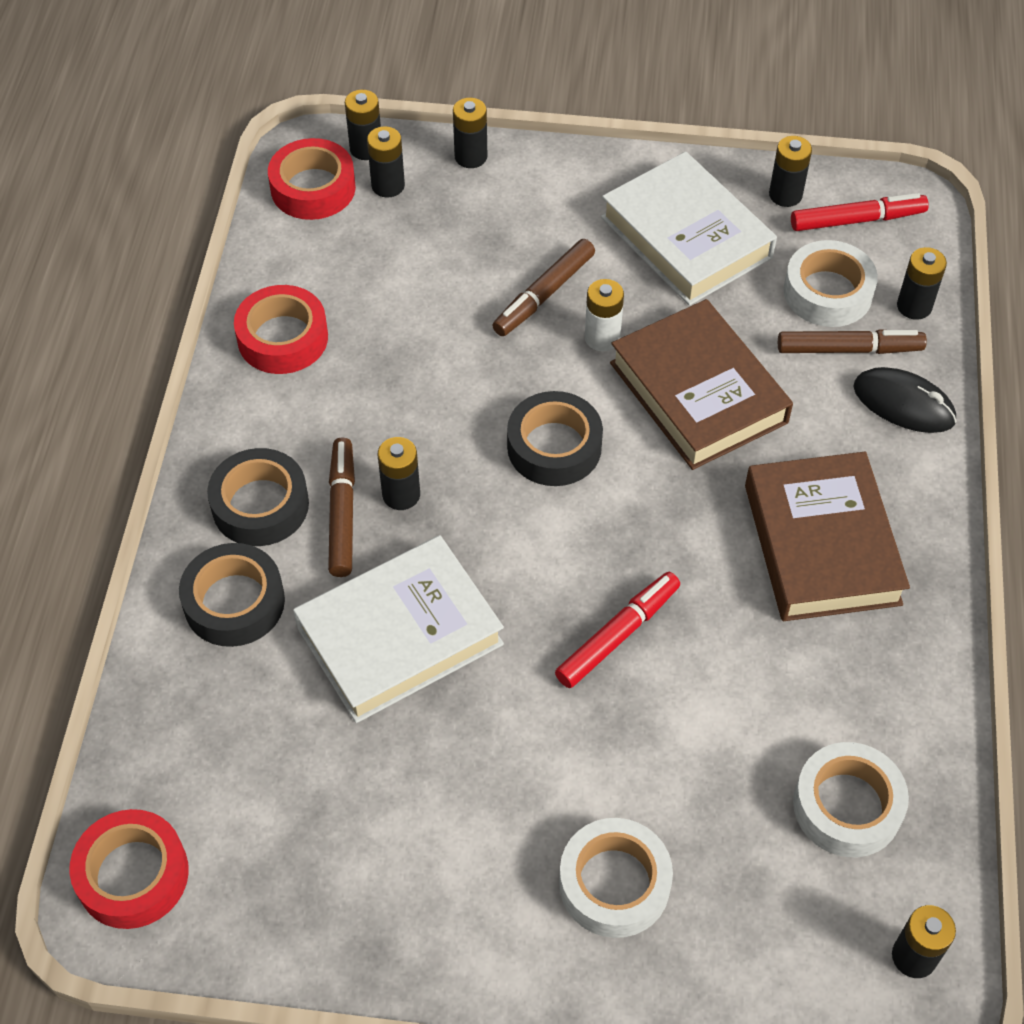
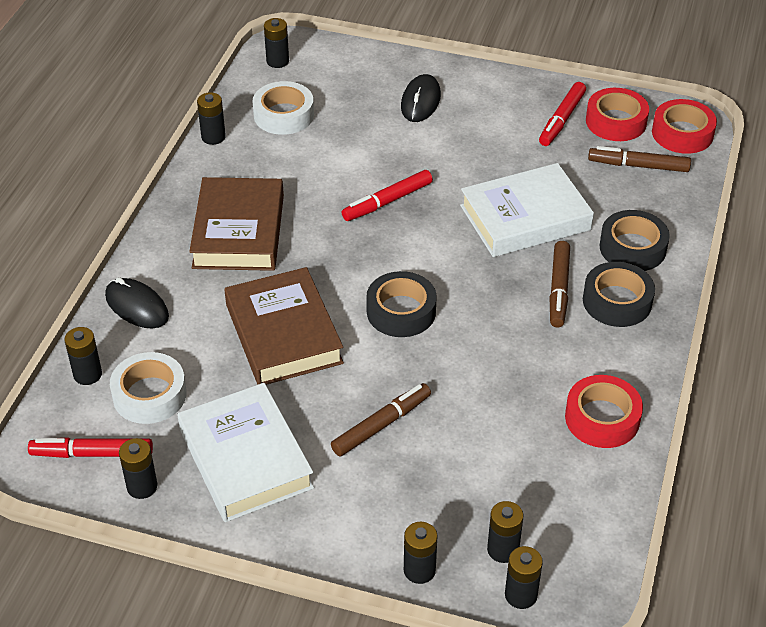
camera: 170 degrees left, 10 degrees down
red tape [268,138,356,220] -> red tape moved to [586,88,649,141]
black battery [378,437,420,510] -> black battery moved to [197,92,226,145]
white tape [559,818,673,938] -> black mouse [401,74,441,122]
white battery [585,279,624,351] -> none
brown marker [778,329,927,354] -> brown marker moved to [588,146,691,172]
none -> red marker [539,82,586,146]

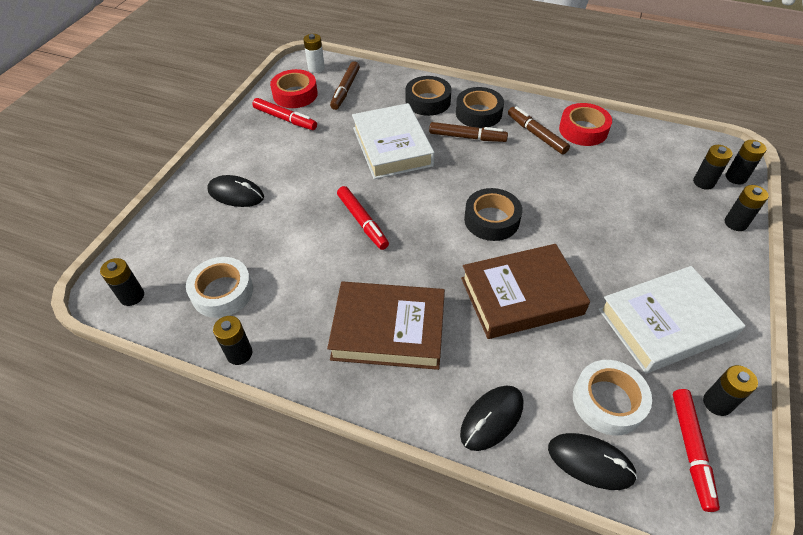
camera: 85 degrees left, 5 degrees up
black battery [64,327,102,385] -> black mouse [548,433,637,490]
brown marker [331,383,431,456] -> brown marker moved to [508,106,570,154]
red tape [652,99,717,154] -> white battery [303,34,325,73]

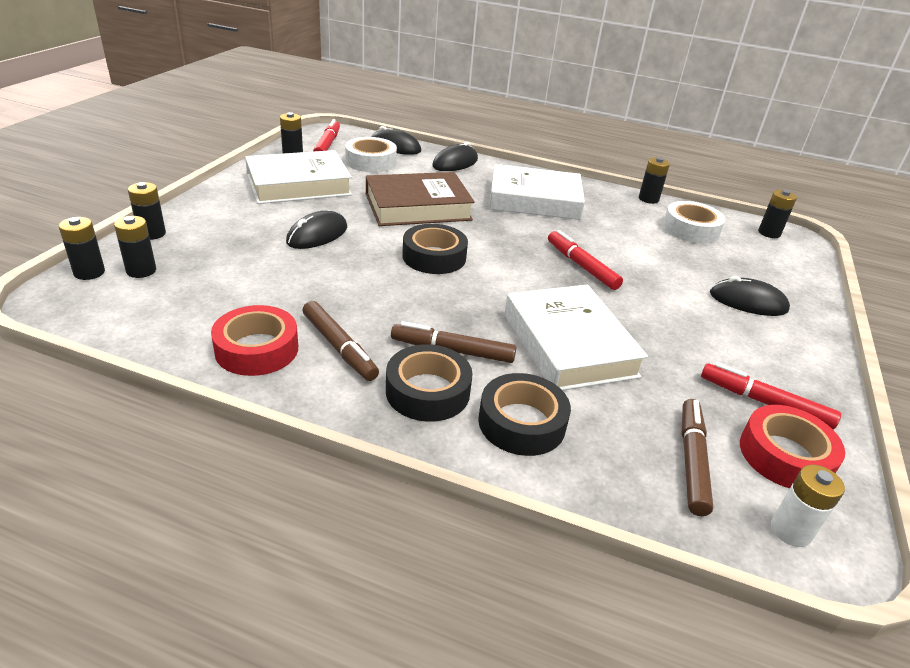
camera: 175 degrees right, 15 degrees down
brown book [327,282,445,370] -> white book [489,164,585,220]
none -> black mouse [286,211,347,249]

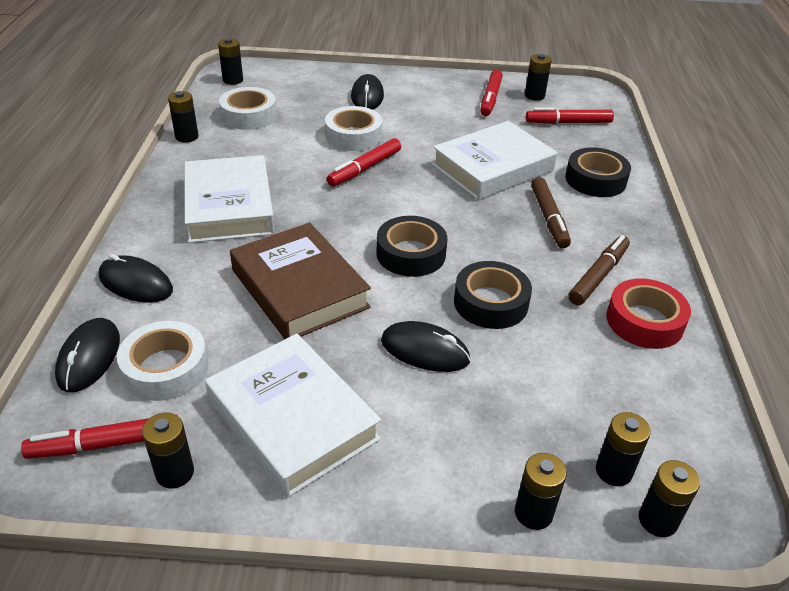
camera: 105 degrees left, 5 degrees up
black tape [386,344,473,422] -> black tape moved to [454,261,532,329]
brown marker [681,399,713,516] -> red marker [526,107,614,124]
red tape [740,405,845,488] -> black battery [525,54,552,101]
white battery [771,465,845,547] -> none
none -> white tape [325,106,382,151]

